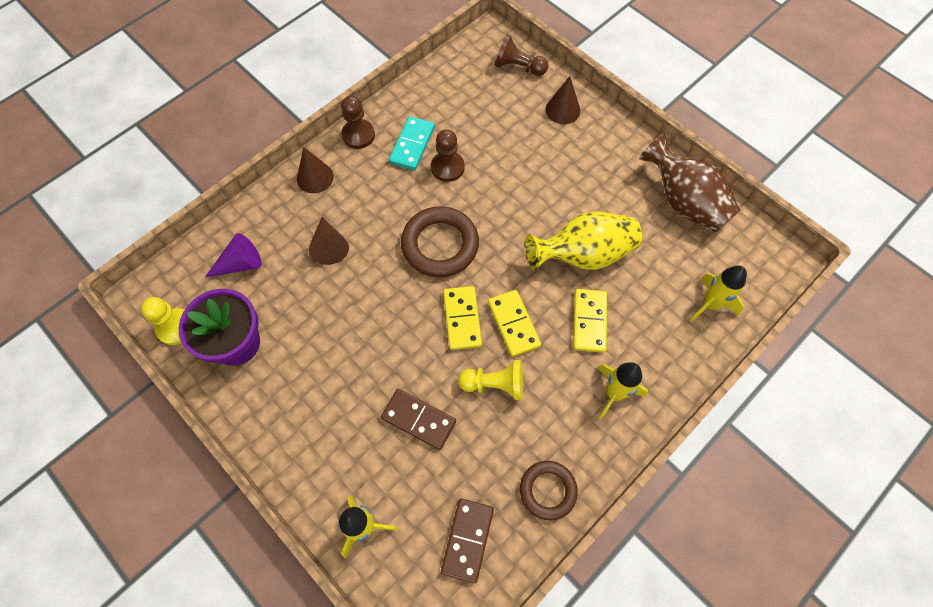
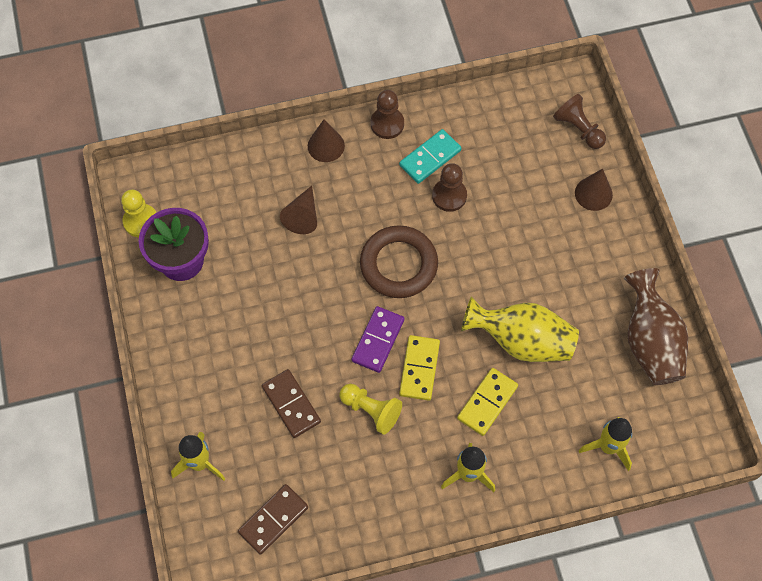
camera: 30 degrees right, 0 degrees up
purple cone [205,233,261,277] -> none
yellow domino [443,286,482,350] -> purple domino [351,306,404,373]
brown ring [520,461,578,520] -> none

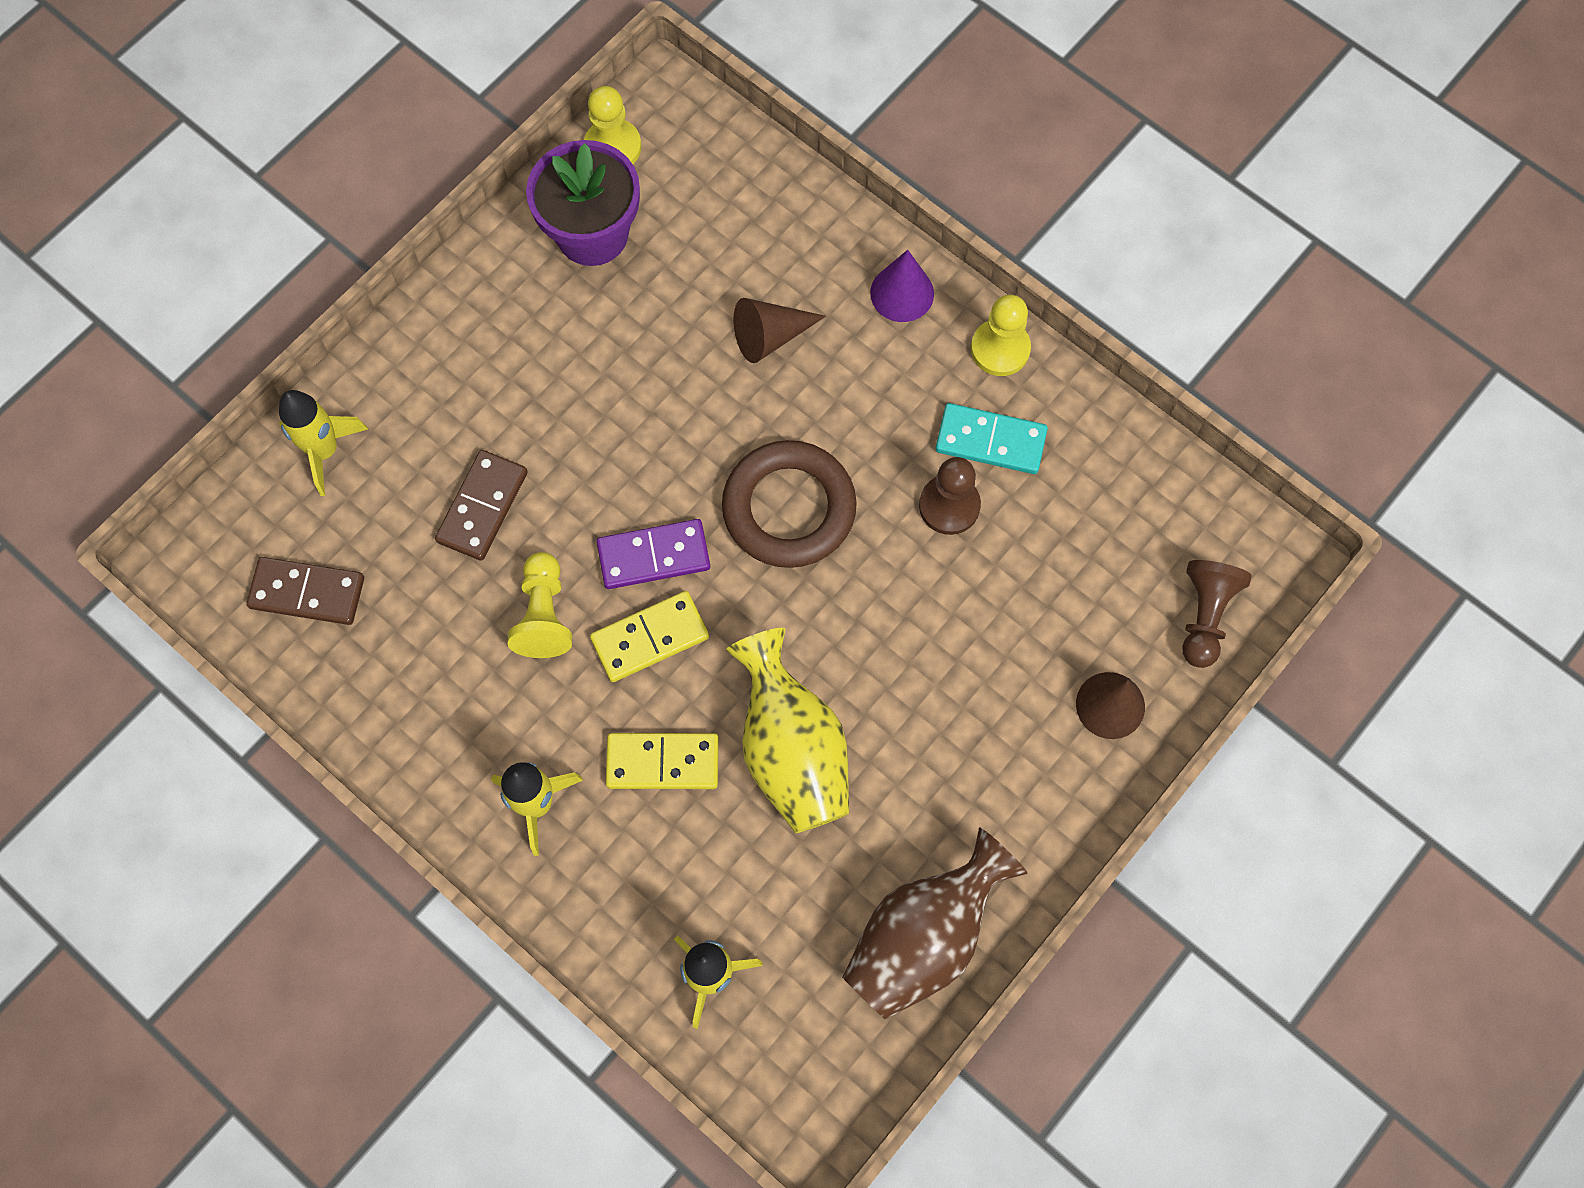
camera: 55 degrees right, 5 degrees up
brown cone [308,120,345,162] -> purple cone [870,250,934,322]
brown pawn [370,90,404,139] -> yellow pawn [971,295,1031,376]

